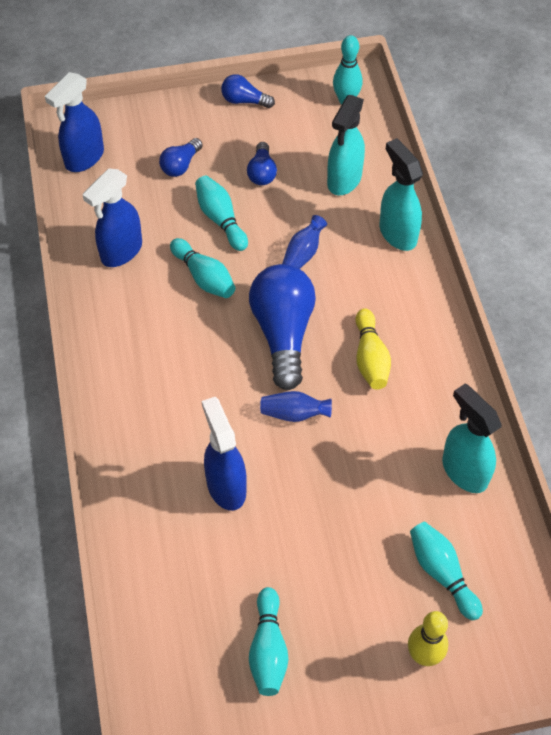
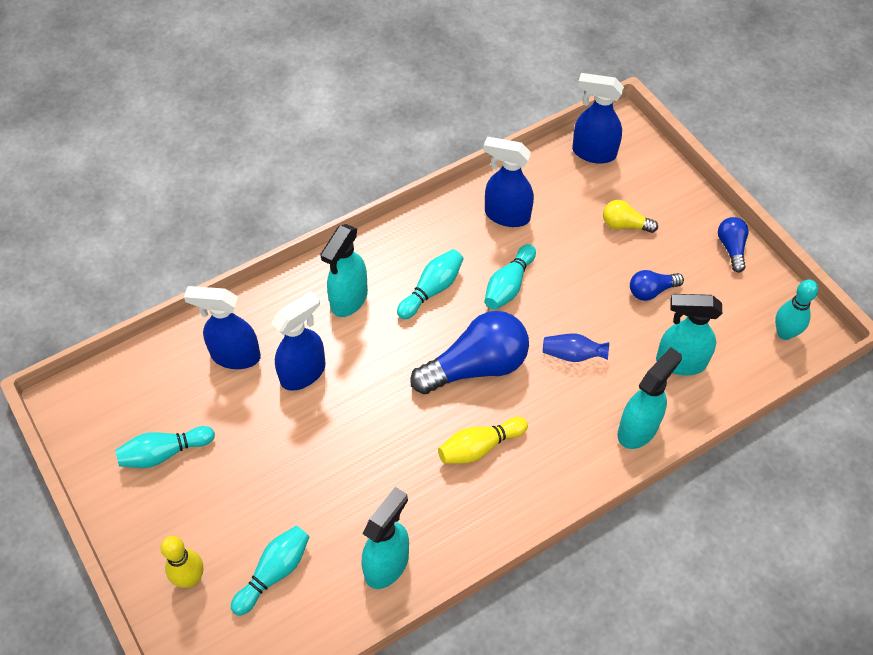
camera: 70 degrees right, 0 degrees up
blue light bulb [159,138,203,177] -> yellow light bulb [603,200,658,233]
turquoise bowling pin [195,175,248,251] -> turquoise bowling pin moved to [397,249,463,319]
blue vase [260,391,332,422] -> none
none -> blue spray bottle [184,286,261,369]
none -> turquoise spray bottle [320,224,368,317]

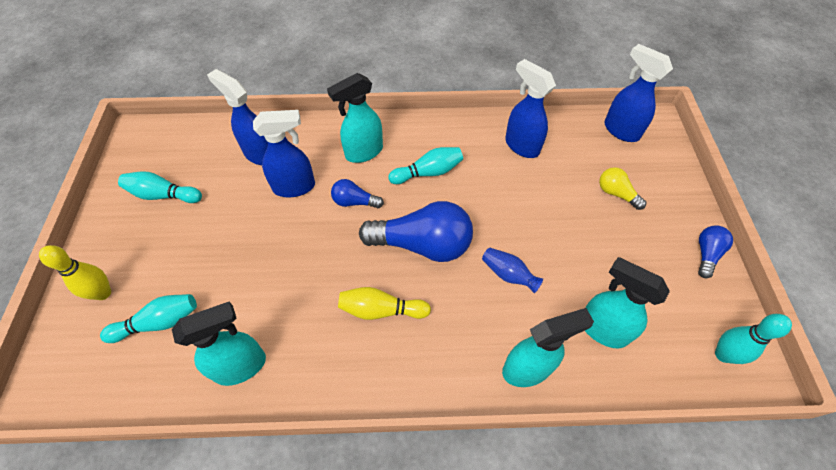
camera: 30 degrees right, 0 degrees up
turquoise bowling pin [484,244,536,310] -> none
blue light bulb [630,270,684,301] -> blue light bulb moved to [331,179,384,208]

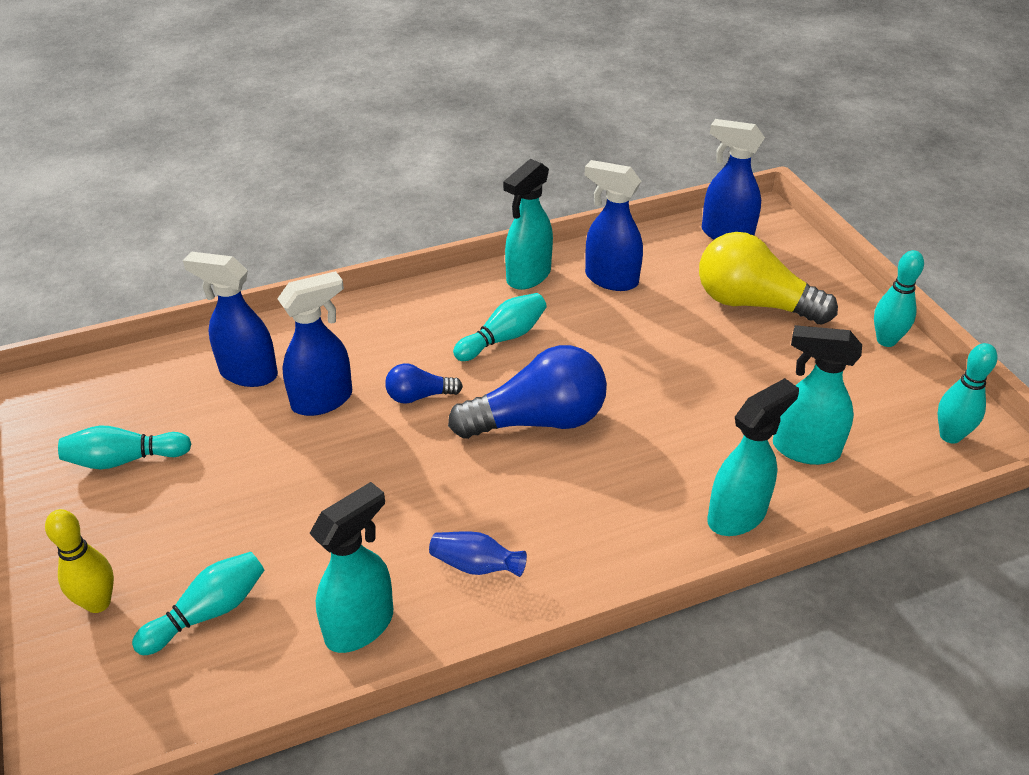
camera: 20 degrees left, 15 degrees down
turquoise spray bottle [327,73,383,163] -> turquoise spray bottle moved to [503,159,553,290]
yellow bowling pin [338,287,431,320] -> none
blue vase [482,248,543,293] -> blue vase moved to [429,531,527,577]
yellow light bulb [599,167,646,210] -> yellow light bulb [699,232,838,324], size x2.02
blue light bulb [698,225,733,278] -> turquoise bowling pin [874,250,924,347]

